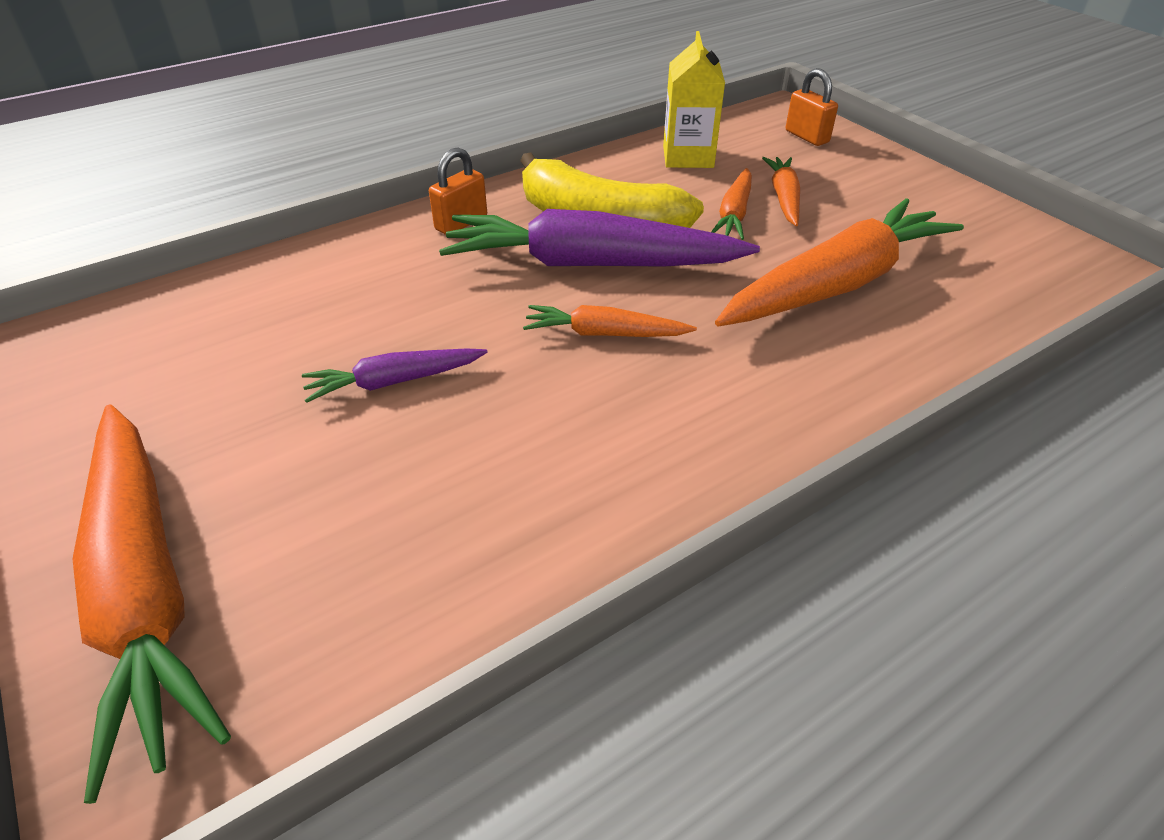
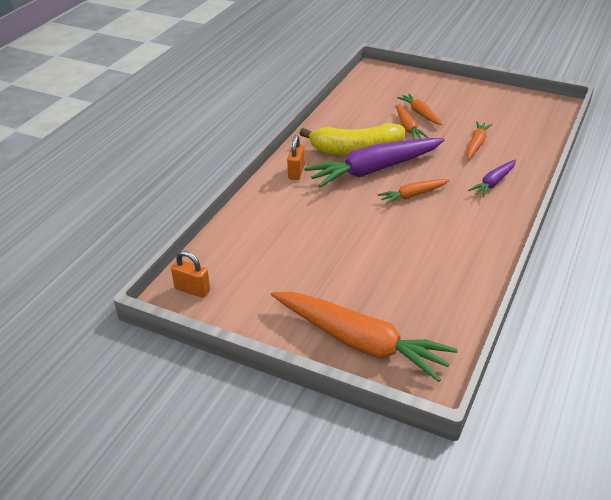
camera: 30 degrees left, 5 degrees down
purple carrot [302,348,488,403] -> purple carrot moved to [468,160,516,197]
yellow carton [663,31,725,168] -> none
orange carrot [715,198,964,327] -> orange carrot [467,121,492,159], size x0.50
orange padlock [786,68,838,146] -> orange padlock moved to [171,251,210,298]

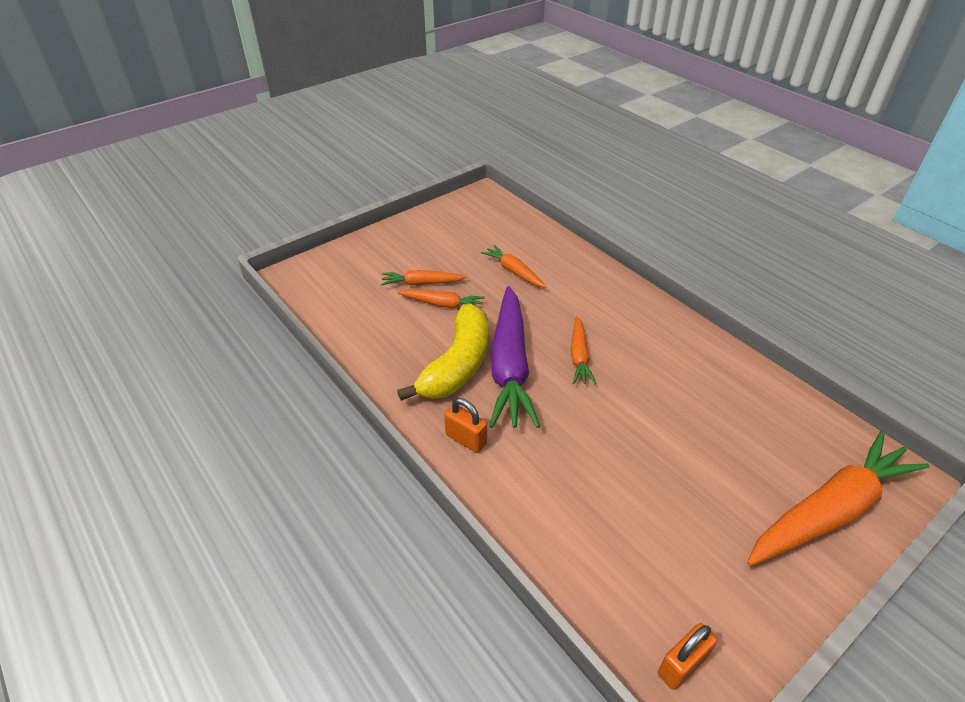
camera: 65 degrees left, 5 degrees up
purple carrot [468,160,516,197] -> none

